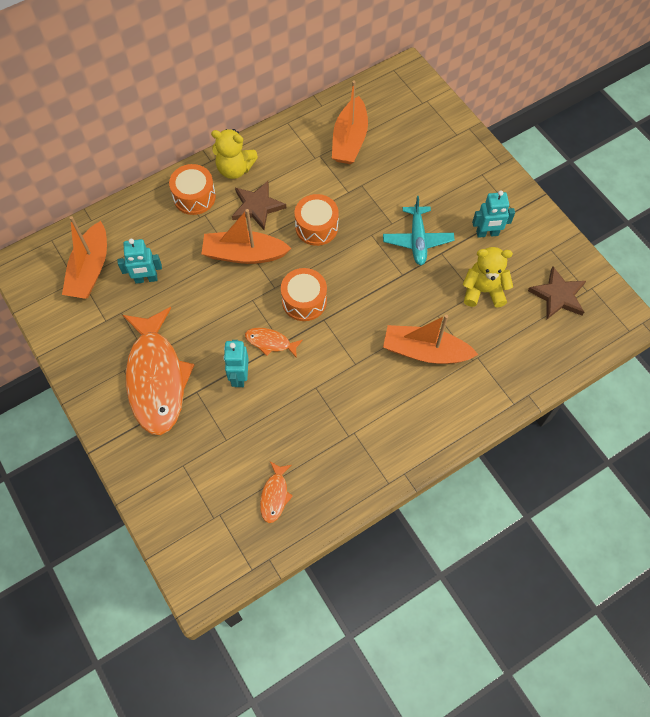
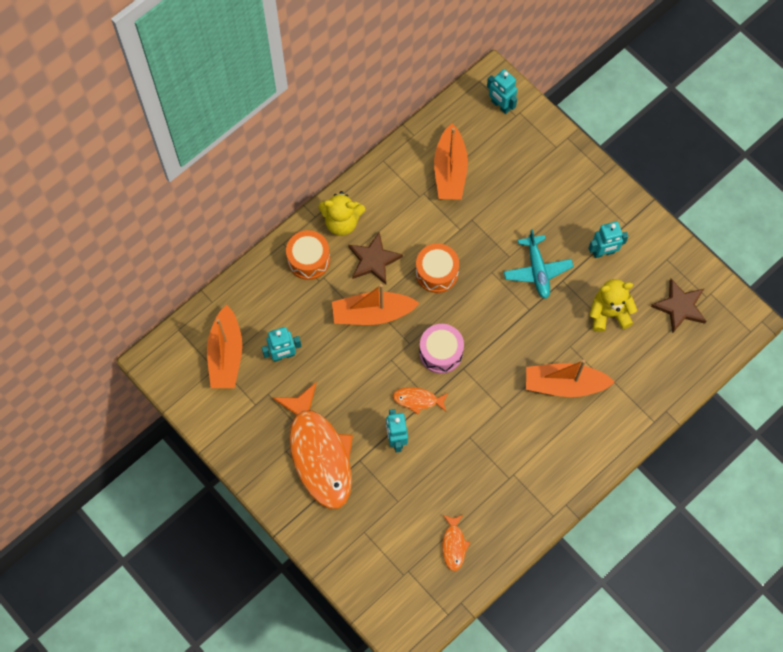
camera: 10 degrees left, 5 degrees up
orange drum [281,268,327,321] -> pink drum [419,324,464,374]
none -> turquoise robot [487,69,517,114]

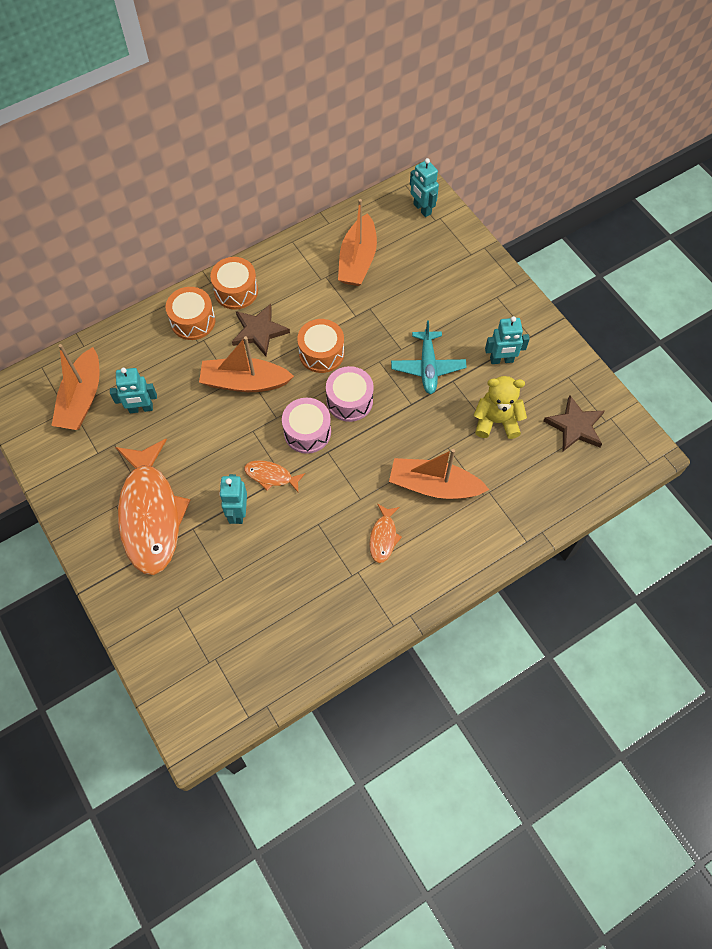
camera: 10 degrees right, 5 degrees down
yellow teddy bear [319,191,365,236] -> orange drum [210,257,258,310]
orange fish [442,515,470,571] -> orange fish moved to [369,504,402,563]
none -> pink drum [326,366,374,422]

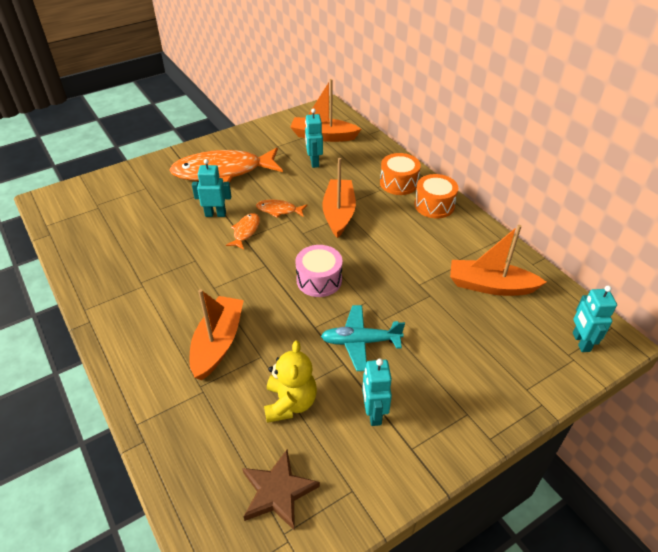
camera: 90 degrees right, 20 degrees down
brown star [232,304,290,356] -> none
pink drum [282,398,331,454] -> none
orange drum [297,319,344,373] -> none
orange fish [369,504,402,563] -> orange fish moved to [256,200,307,218]
turquoise robot [410,158,439,217] -> turquoise robot turned 60 degrees counterclockwise [573,286,617,352]

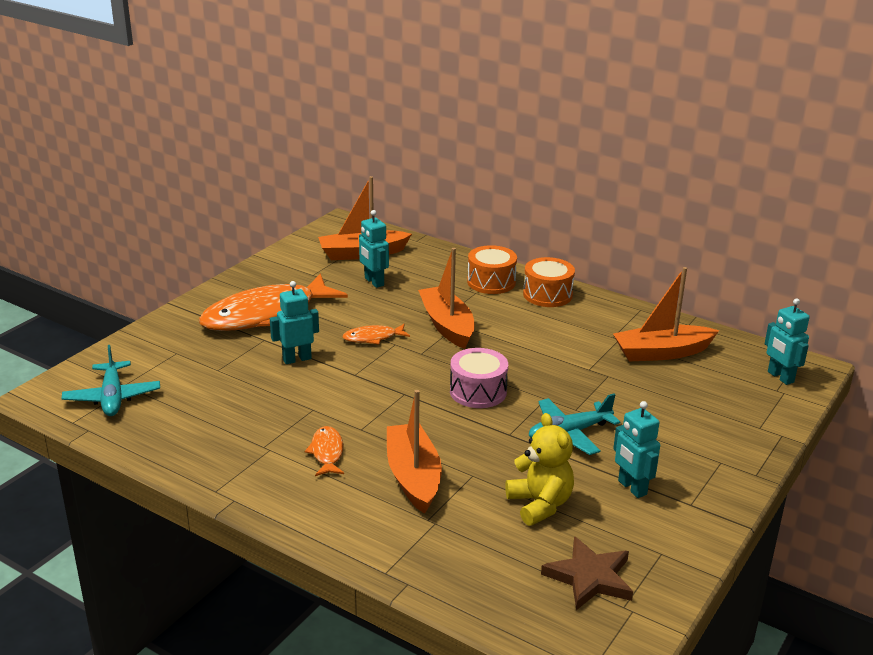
camera: 25 degrees left, 15 degrees down
orange fish [226,213,260,250] -> orange fish moved to [305,426,344,476]
none -> turquoise plane [62,345,160,416]

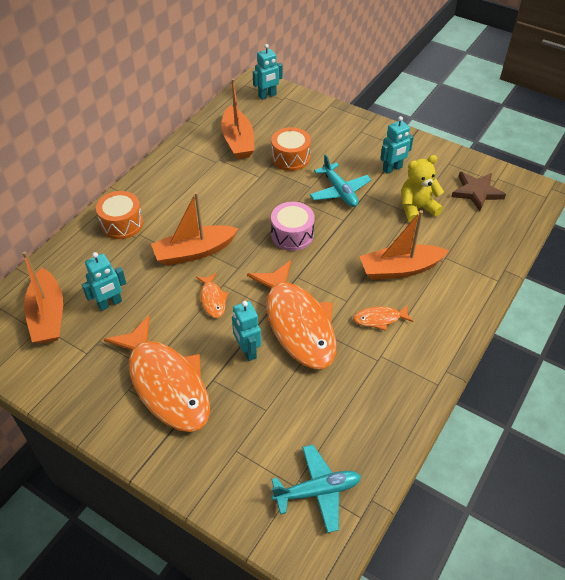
camera: 90 degrees left, 20 degrees up
orange drum [523,257,575,307] -> orange drum moved to [271,127,311,171]
none -> orange fish [247,260,336,369]

